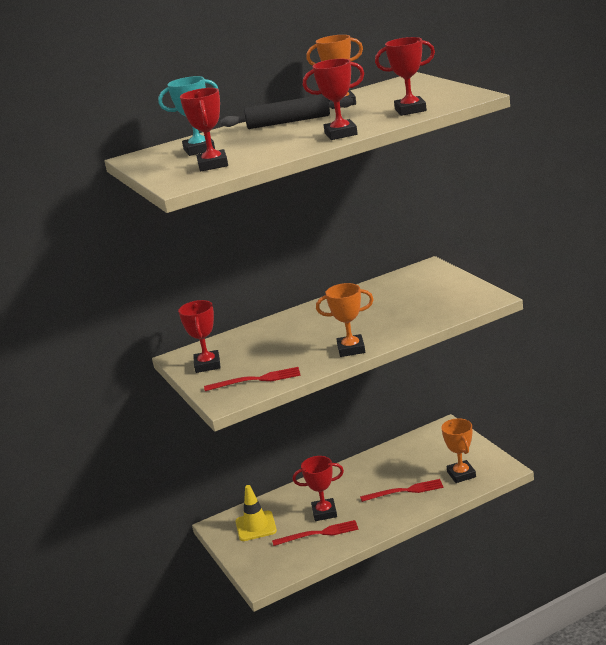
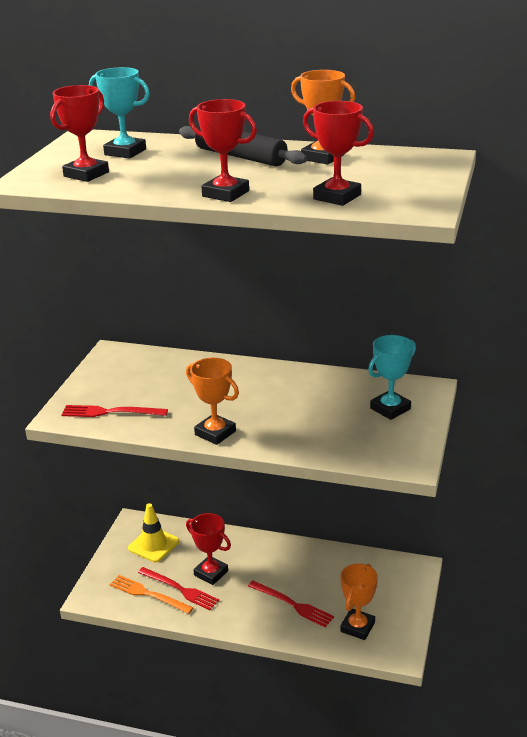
camera: 40 degrees right, 5 degrees up
red trophy [178,300,221,373] -> none
red fork [204,367,301,391] -> red fork turned 150 degrees clockwise [61,405,168,417]
none -> orange fork [110,575,194,614]
none -> turquoise trophy [368,335,416,420]

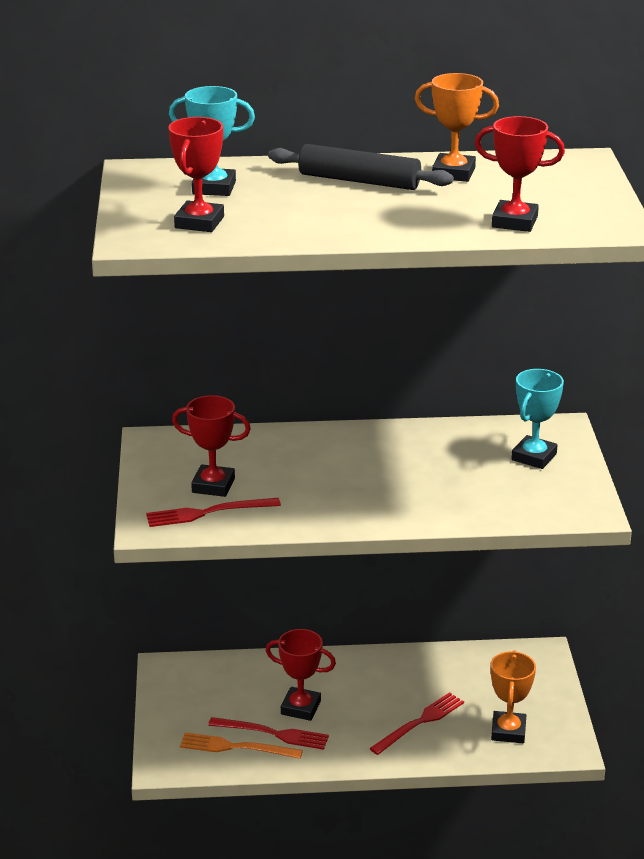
camera: 20 degrees left, 0 degrees up
yellow traffic cone [128,503,179,562] -> none
orange trophy [186,358,239,445] -> none
red trophy [189,99,257,202] -> red trophy moved to [172,395,251,497]
red fork [248,581,334,627] -> red fork turned 60 degrees counterclockwise [369,692,464,755]

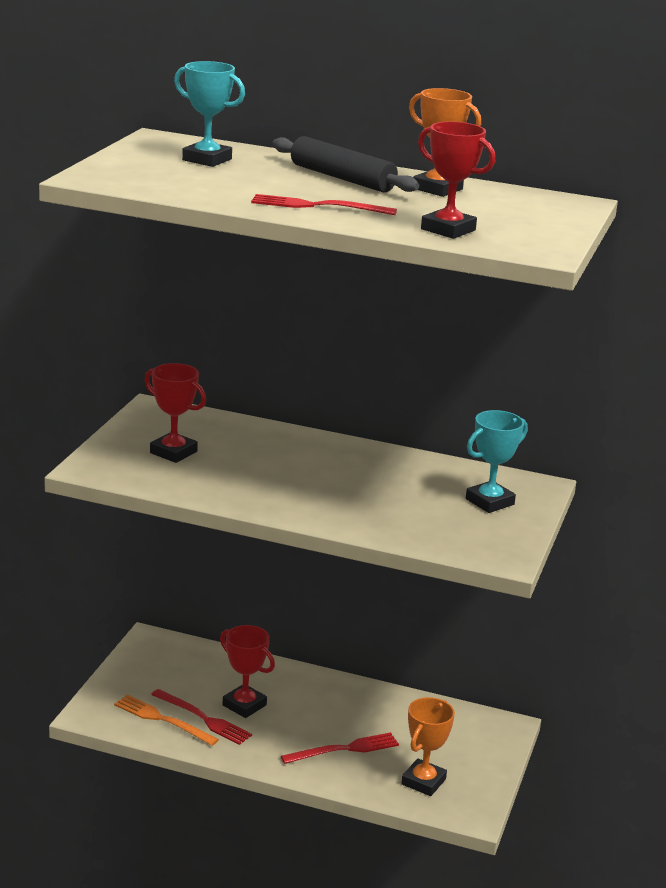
camera: 20 degrees right, 5 degrees down
red fork [146,498,281,527] -> red fork moved to [251,194,397,215]
red trophy [168,117,224,232] -> none

